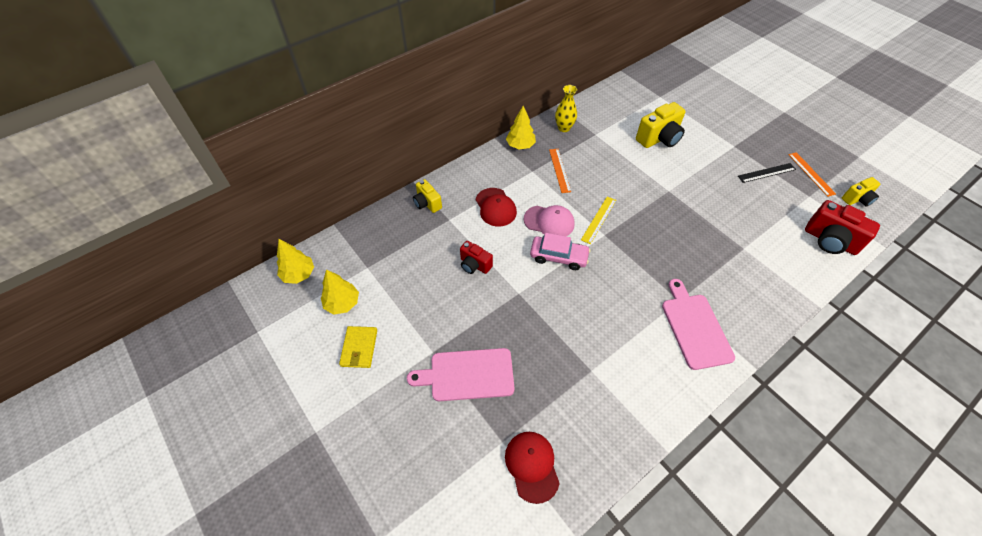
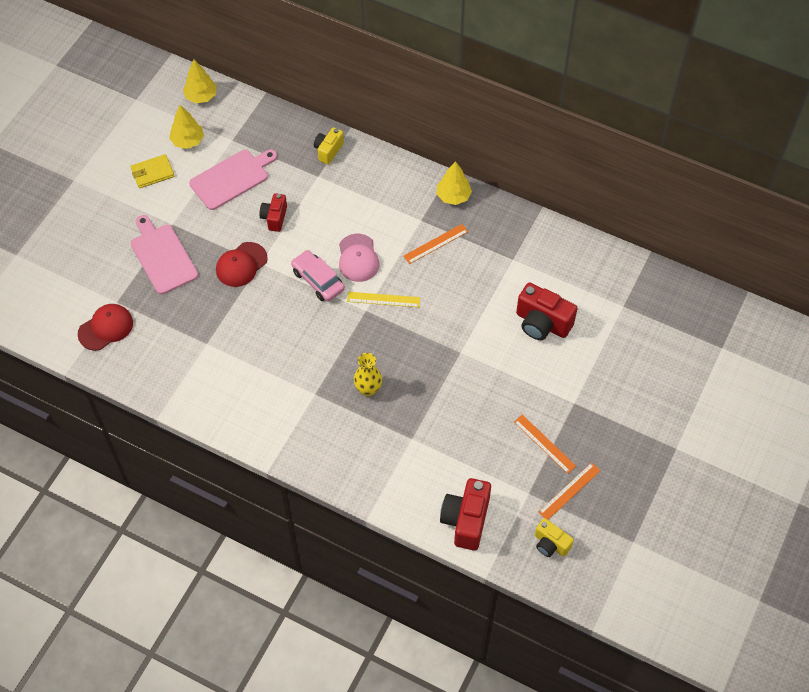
camera: 65 degrees right, 5 degrees up
red cap [476,188,517,226] -> red cap moved to [216,242,268,287]
pink car [530,233,591,270] -> pink car turned 150 degrees clockwise [291,250,345,302]
yellow vase [555,85,577,132] -> yellow vase moved to [354,353,382,397]
yellow camera [636,102,686,148] -> red camera [516,282,578,340]
pink cutting board [662,279,735,370] -> pink cutting board moved to [189,149,277,210]
black ruler [738,163,796,183] -> orange ruler [514,415,576,474]

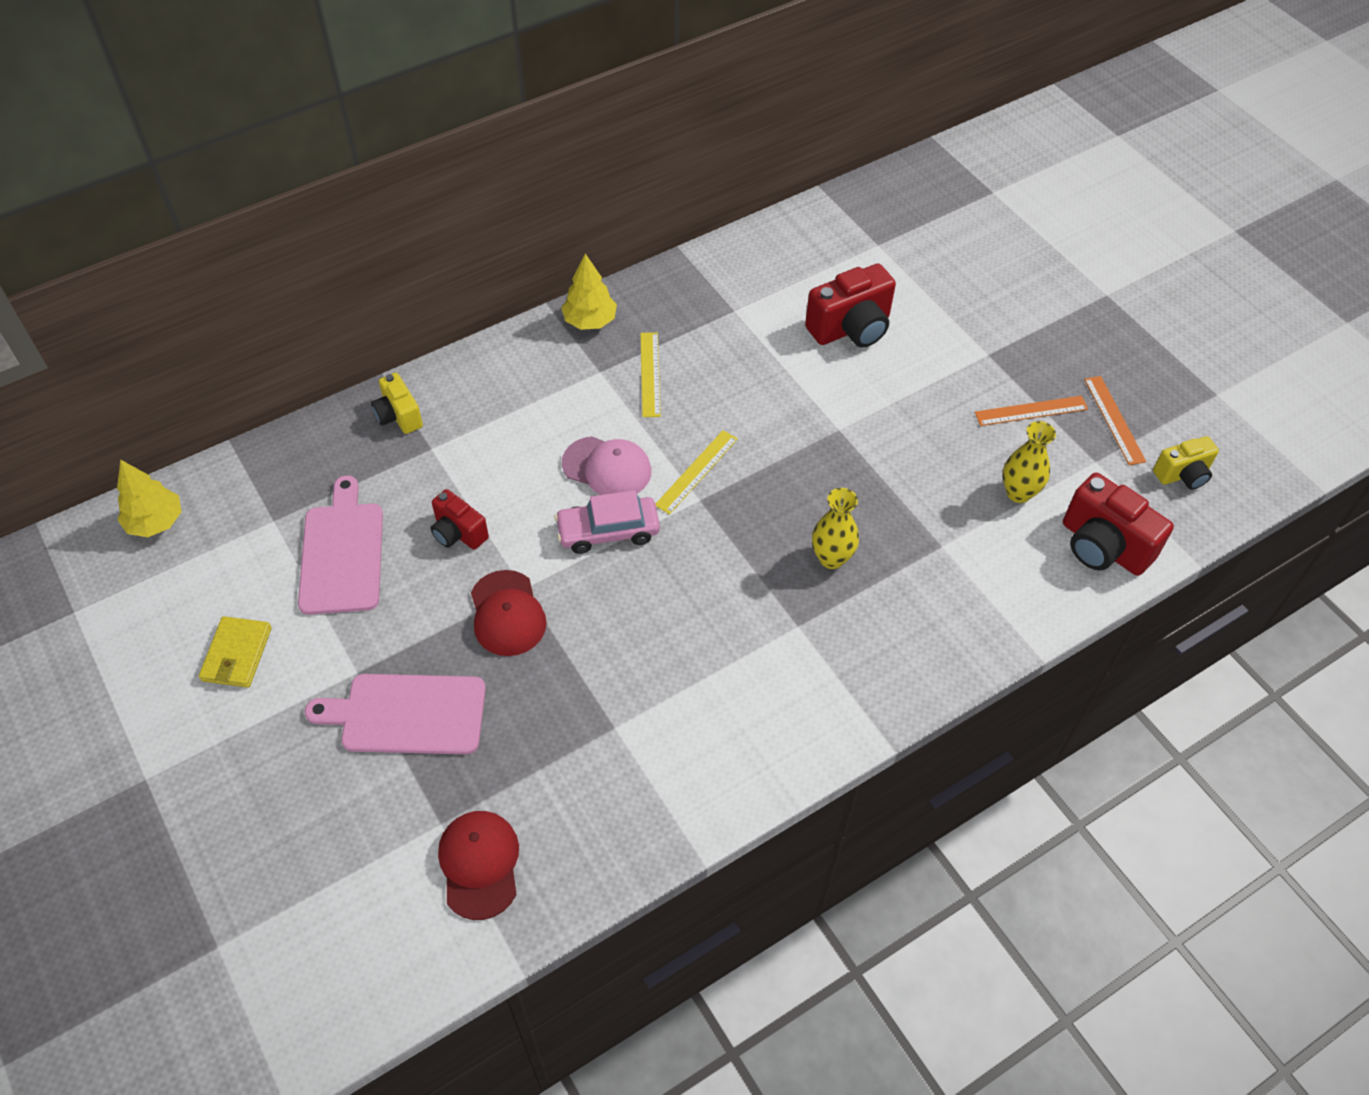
camera: 60 degrees left, 5 degrees down
yellow tree [169,105,204,149] -> none
orange ruler [403,224,468,264] -> yellow ruler [640,332,661,417]
none -> yellow vase [1003,421,1056,503]

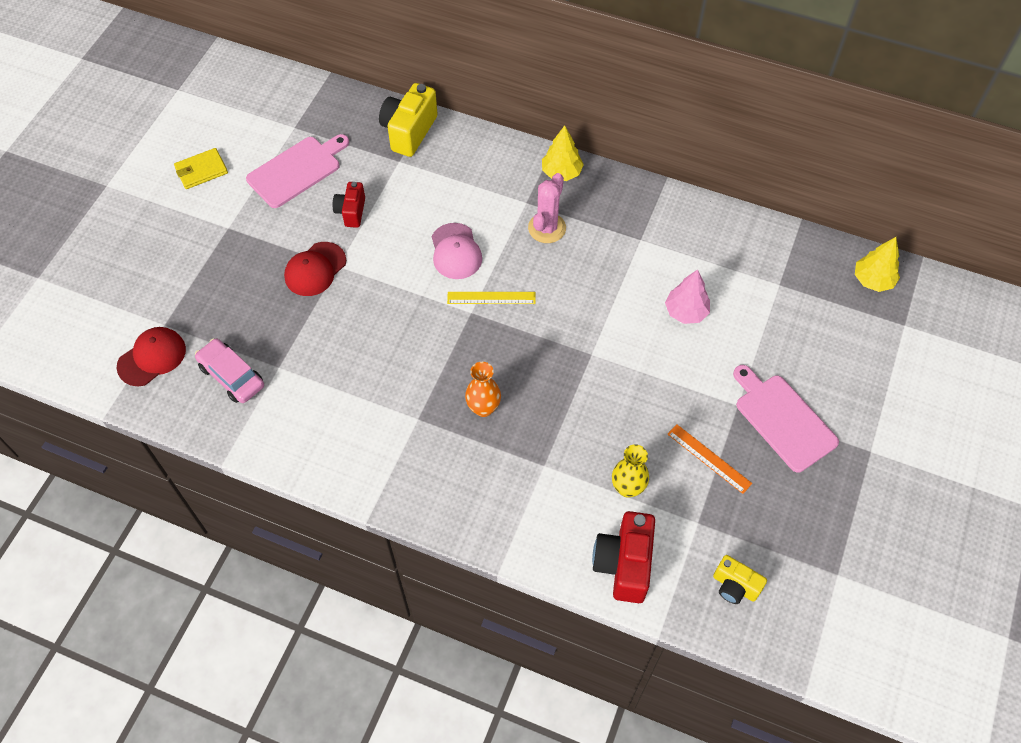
camera: 55 degrees right, 5 degrees up
yellow tree [117,459,182,537] -> yellow tree moved to [855,237,900,292]
pink cutting board [305,674,486,754] -> pink cutting board moved to [733,365,839,472]
yellow camera [371,373,423,434] -> yellow camera [379,83,438,157], size x1.66
pink car [554,490,660,554] -> pink car moved to [195,338,264,403]
yellow ruler [640,332,661,417] -> pink cactus [528,173,566,243]
red camera [805,264,896,348] -> pink tree [665,270,710,324]
yellow vase [812,488,859,569] -> orange vase [465,362,501,417]
orange ruler [1084,376,1146,465] -> none

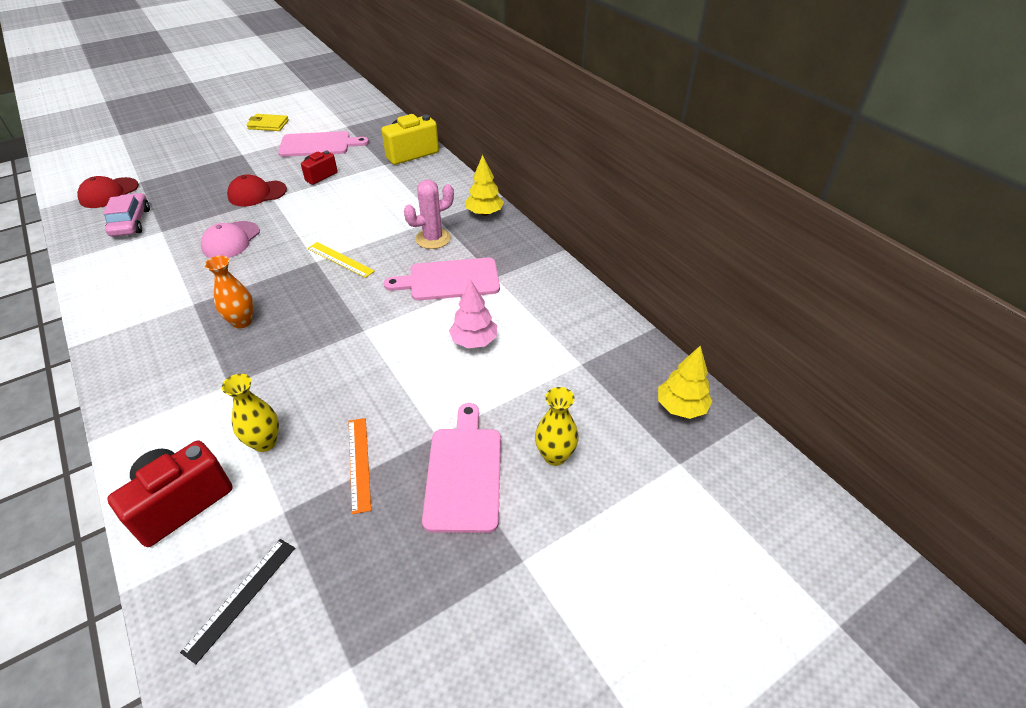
camera: 35 degrees right, 15 degrees down
red cap [117,327,186,386] -> red cap turned 135 degrees clockwise [77,176,139,208]
pink cap [432,223,482,279] -> pink cap moved to [201,221,260,258]
yellow camera [713,555,767,604] -> black ruler [180,539,295,664]
none -> pink cutting board [384,258,500,301]
none -> yellow vase [535,387,579,466]

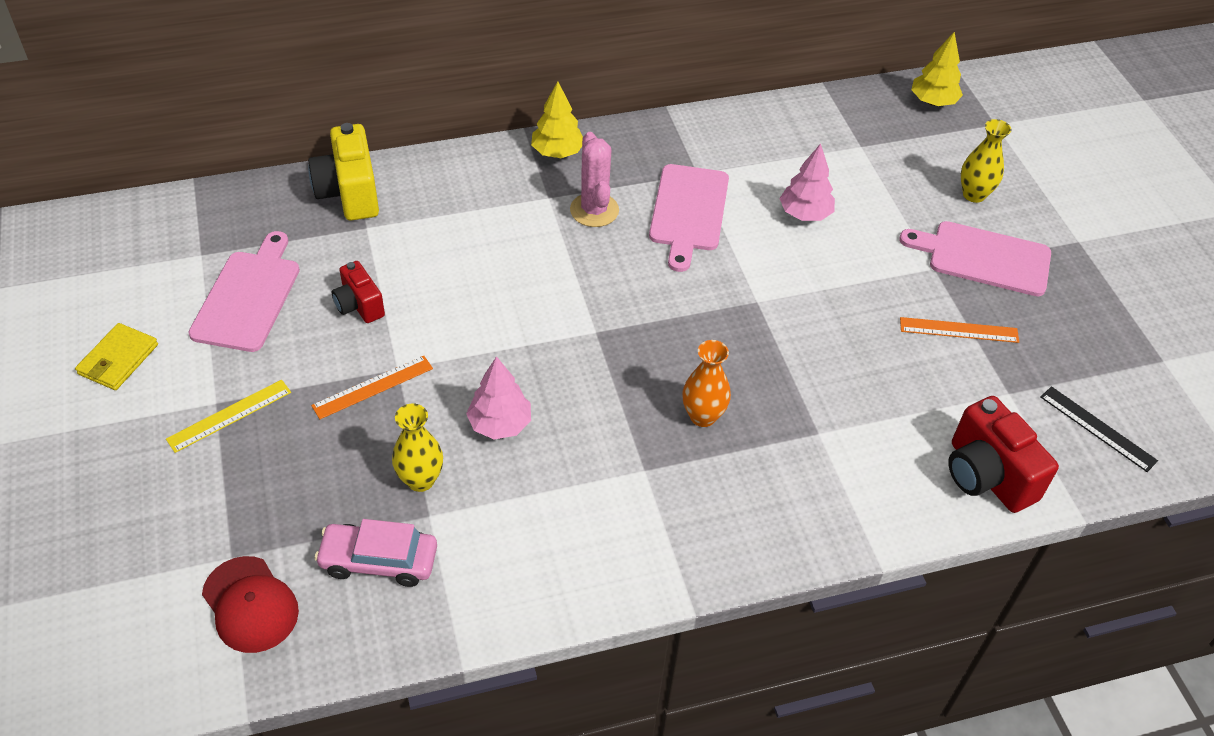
camera: 75 degrees left, 5 degrees up
pink cap [201,221,260,258] -> pink tree [466,356,531,439]
yellow vase [222,374,279,452] -> yellow vase moved to [392,403,443,492]
red cap [227,174,287,207] -> orange ruler [311,356,433,419]
yellow ruler [308,242,375,278] -> yellow ruler moved to [166,380,291,453]

